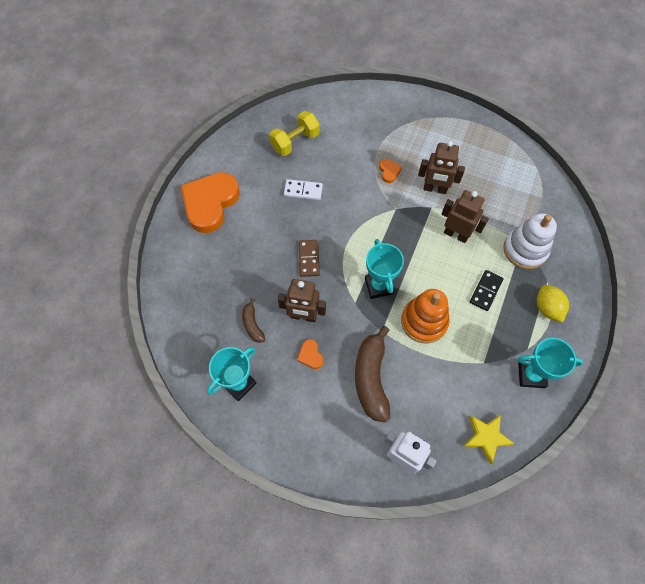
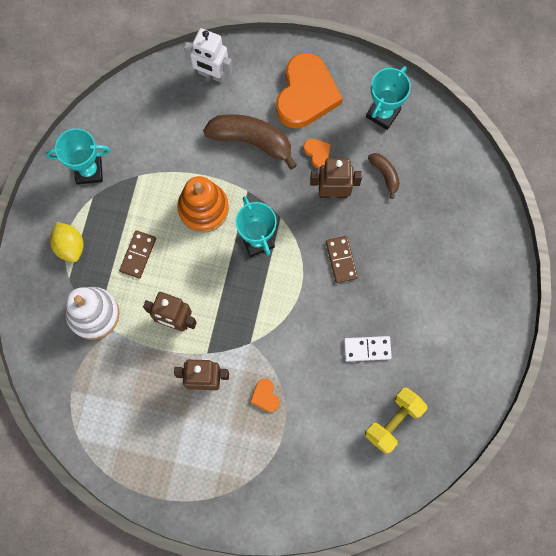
camera: 170 degrees right, 10 degrees up
orange heart [181,172,240,233] -> orange heart moved to [276,53,343,128]
brown banana [355,326,390,423] -> brown banana turned 60 degrees counterclockwise [203,114,297,170]
yellow star [464,415,515,464] -> none
black domino [469,270,504,311] -> brown domino [119,230,156,279]

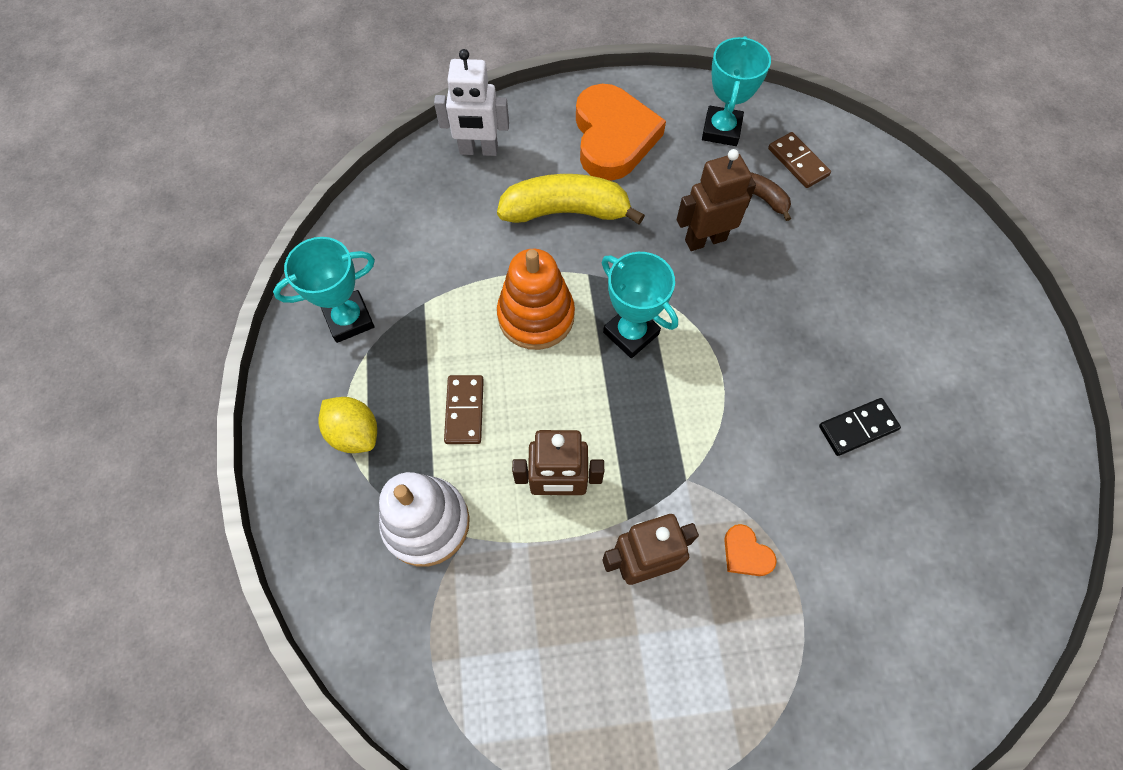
camera: 20 degrees left, 10 degrees down
brown banana [203,114,297,170] -> yellow banana [497,174,645,225]
orange heart [303,139,330,168] -> none
brown domino [326,236,358,283] -> brown domino moved to [768,132,831,188]
white domino [344,336,392,361] -> black domino [819,398,901,456]
yellow dumbbell [365,388,427,454] -> none

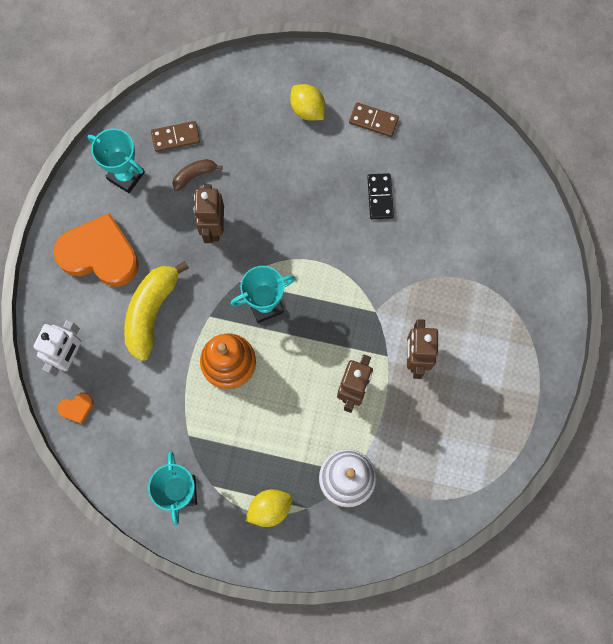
camera: 70 degrees left, 10 degrees up
brown domino [444,375,484,444] -> brown domino moved to [349,102,399,137]
orange heart [724,524,777,576] -> orange heart moved to [57,393,94,424]
none -> yellow lemon [290,84,325,121]

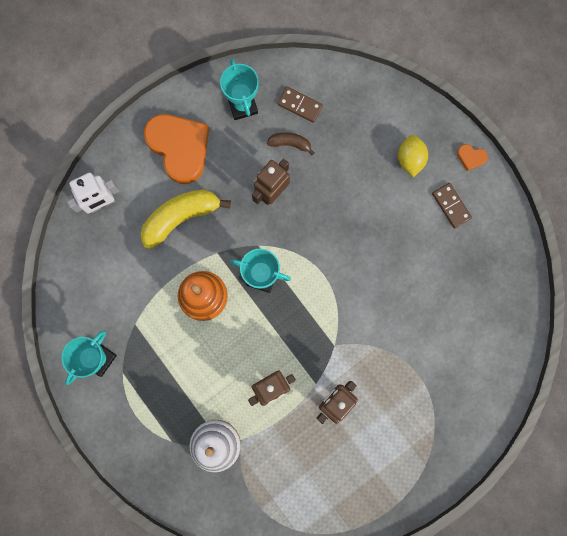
camera: 40 degrees right, 5 degrees up
orange heart [57,393,94,424] -> orange heart moved to [457,144,488,171]
yellow lemon [245,489,292,527] -> none
black domino [367,173,394,219] -> none

